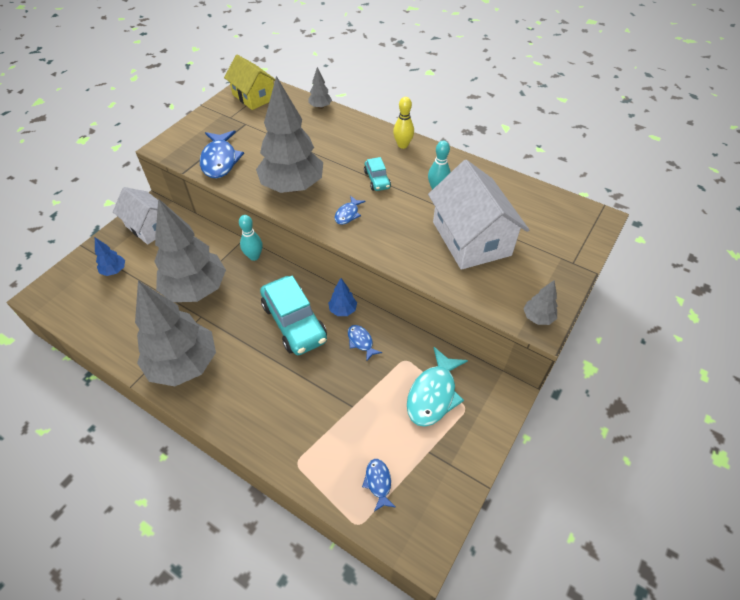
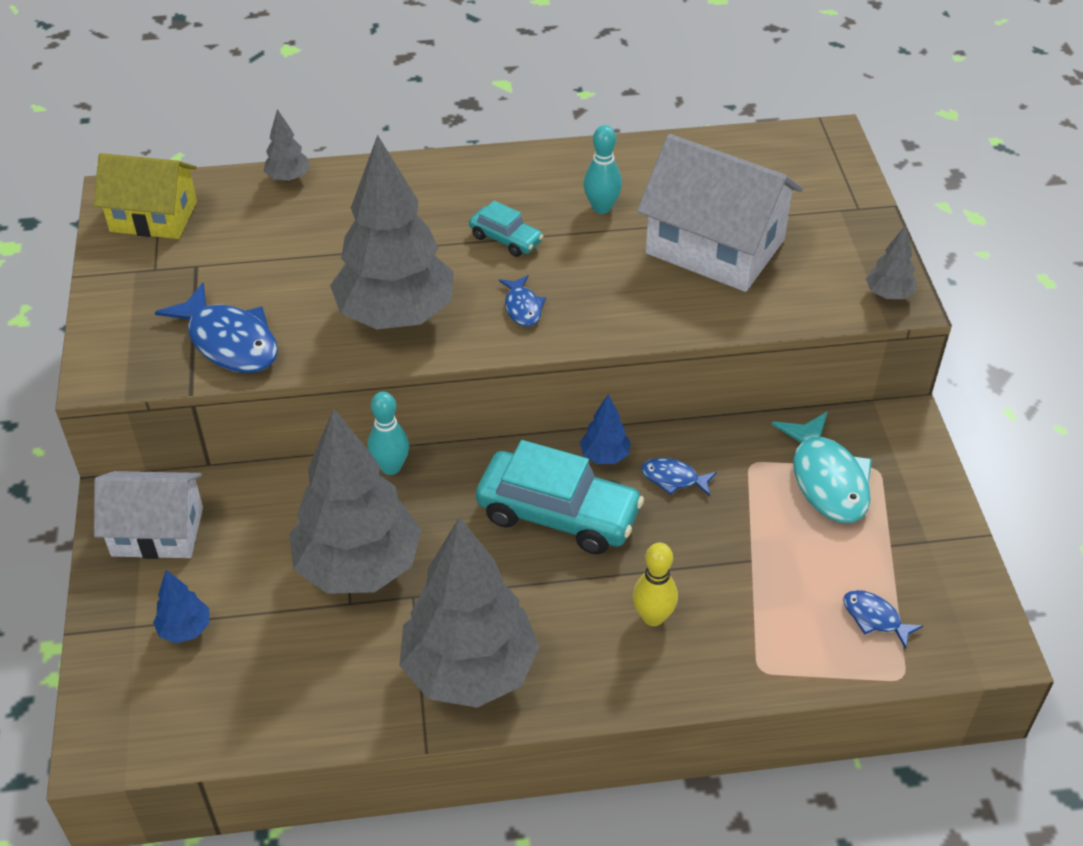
camera: 40 degrees left, 5 degrees down
yellow bowling pin [393,97,414,149] -> yellow bowling pin moved to [633,543,678,626]

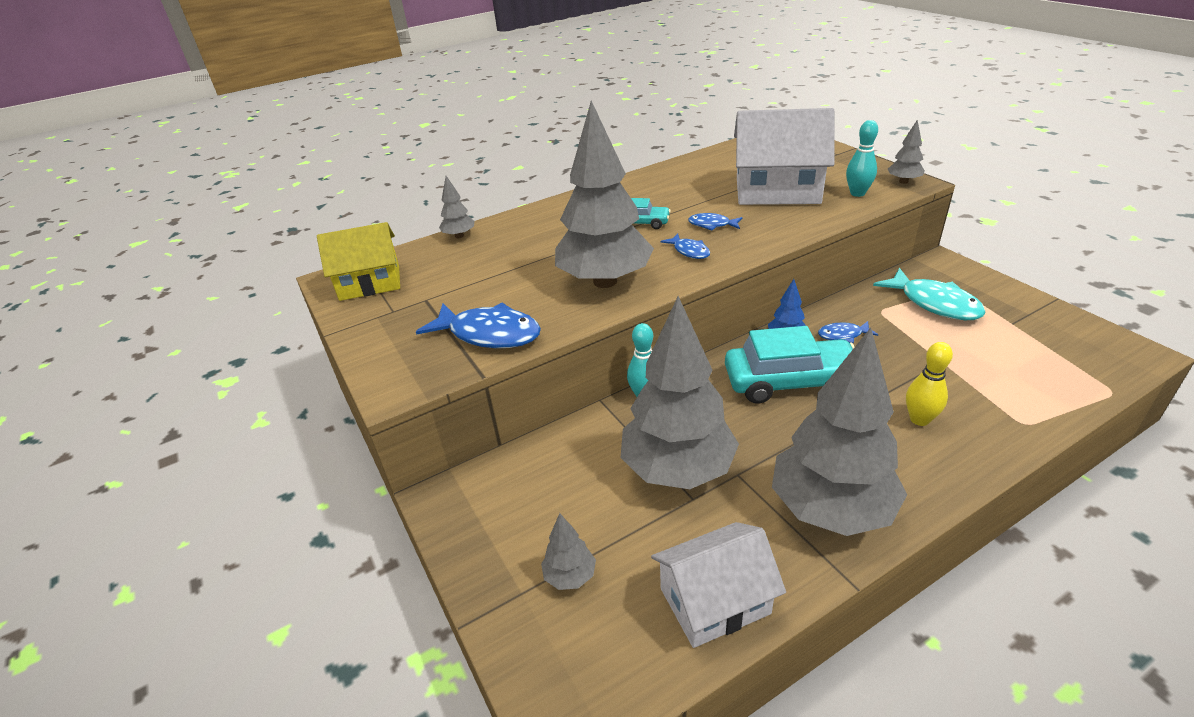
camera: 20 degrees left, 10 degrees down
white house [94,471,203,559] -> white house moved to [651,522,786,648]
blue tree [153,570,209,643] -> grey tree [541,513,596,590]
turquoise bowling pin [583,125,622,214] -> turquoise bowling pin moved to [846,120,878,197]
blue fish [843,590,923,649] -> blue fish moved to [688,213,743,231]

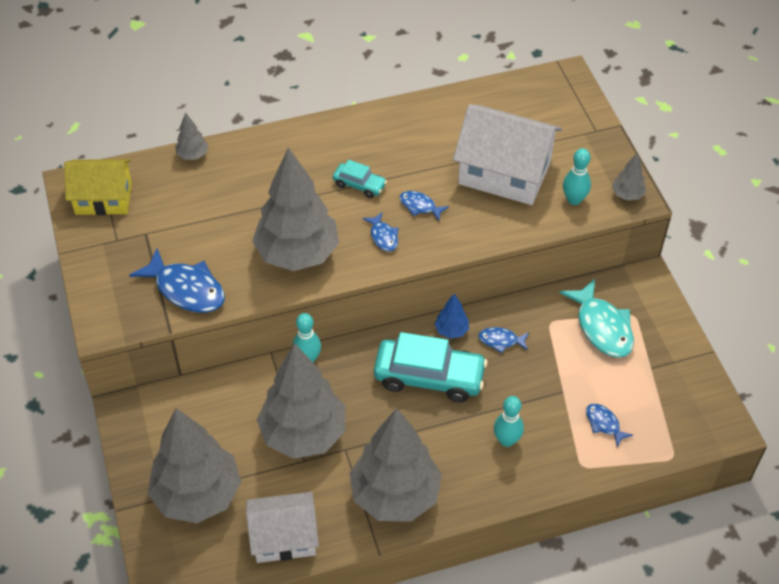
camera: 10 degrees right, 15 degrees up
grey tree [541,513,596,590] -> grey tree [148,408,241,523], size x2.40
yellow bowling pin [906,342,953,426] -> turquoise bowling pin [494,396,524,447]
none -> blue fish [586,404,633,447]

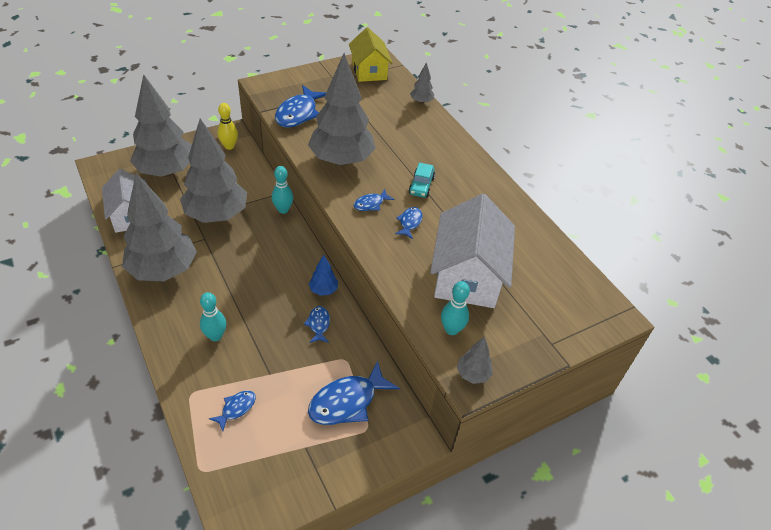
camera: 75 degrees right, 5 degrees down
turquoise car [374,332,488,402] -> none
turquoise fish [560,279,634,358] -> blue fish [308,360,400,425]
none -> yellow bowling pin [218,103,238,150]

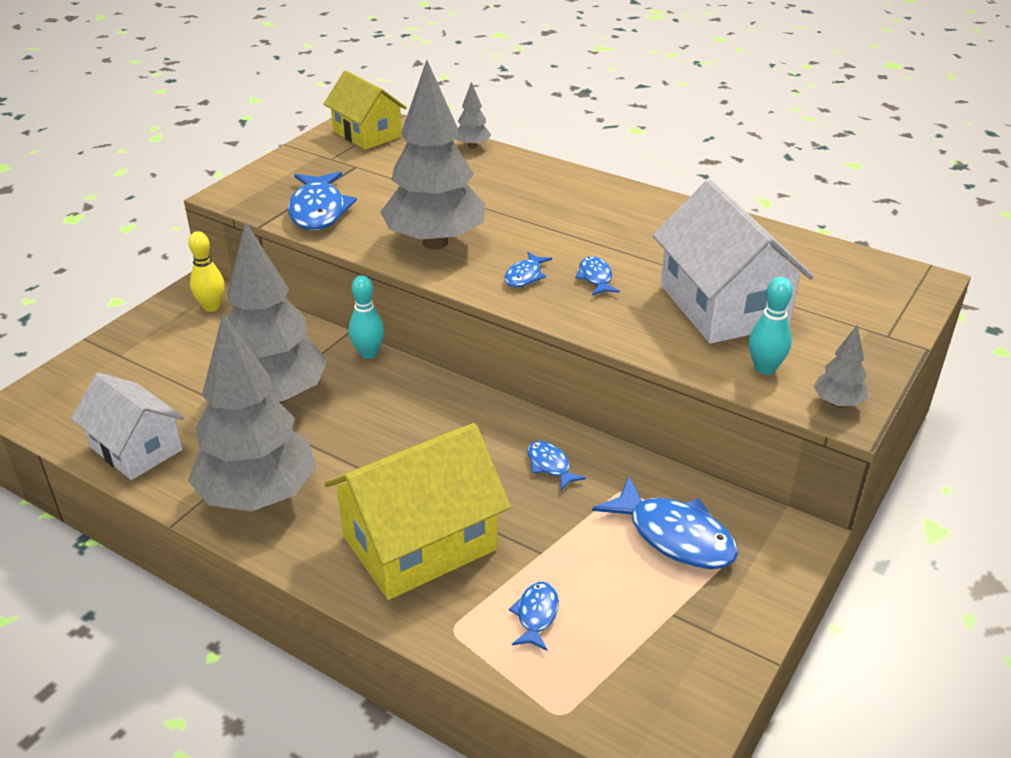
camera: 25 degrees left, 10 degrees down
grey tree [130,74,192,177] -> none
turquoise bowling pin [200,292,227,341] -> yellow house [324,423,511,600]
blue fish [308,360,400,425] -> blue fish turned 75 degrees counterclockwise [592,476,738,569]
blue tree [309,254,338,296] -> none
turquoise car [408,162,435,198] -> none

